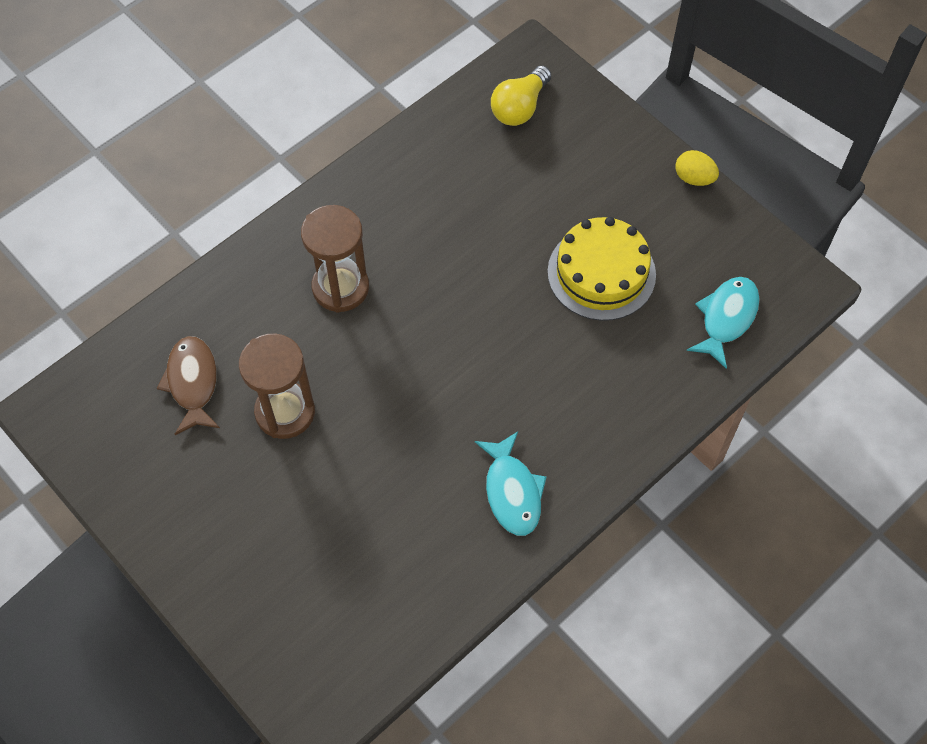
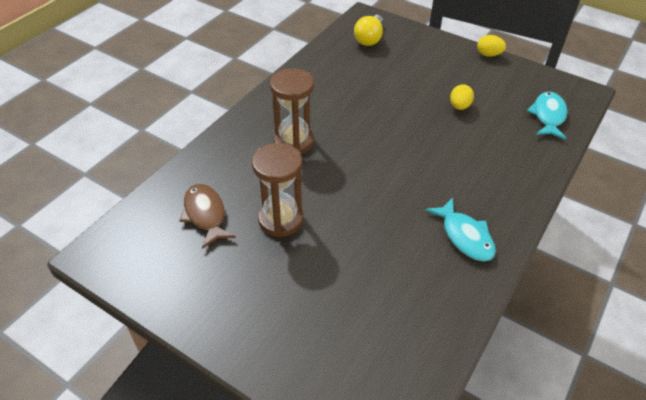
camera: 15 degrees left, 15 degrees down
yellow cake [548,217,656,321] -> yellow egg [450,84,474,110]

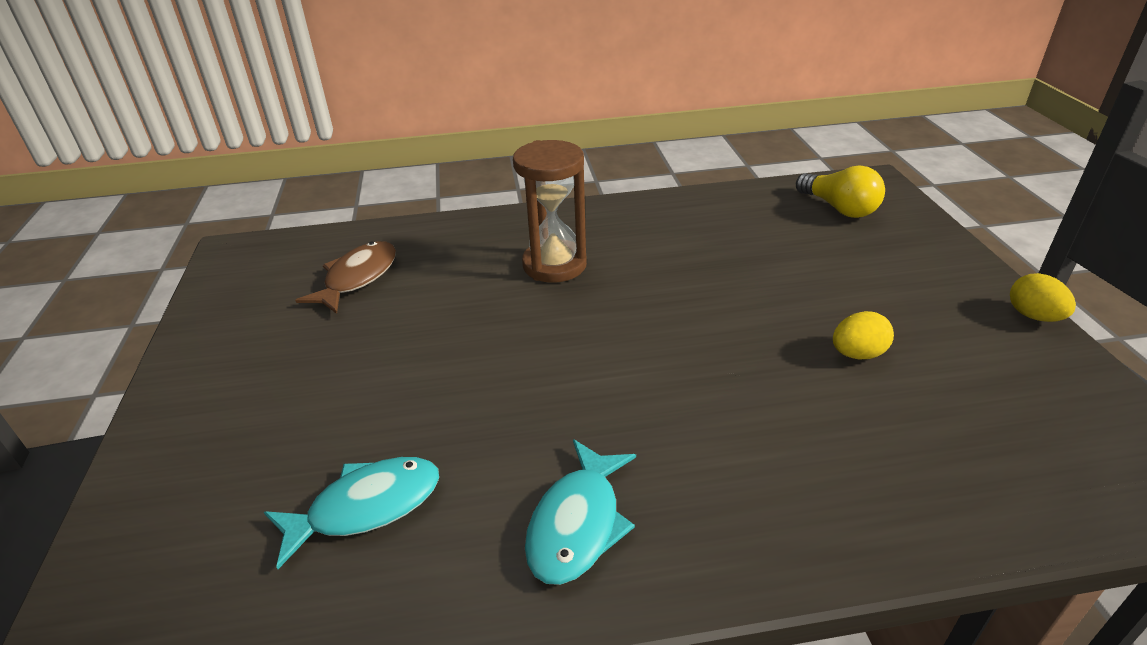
camera: 50 degrees right, 10 degrees down
brown hourglass [252,143,304,237] -> none
yellow light bulb [354,15,383,46] -> yellow light bulb turned 105 degrees counterclockwise [796,165,885,218]
turquoise fish [527,92,567,140] -> turquoise fish moved to [264,457,439,569]

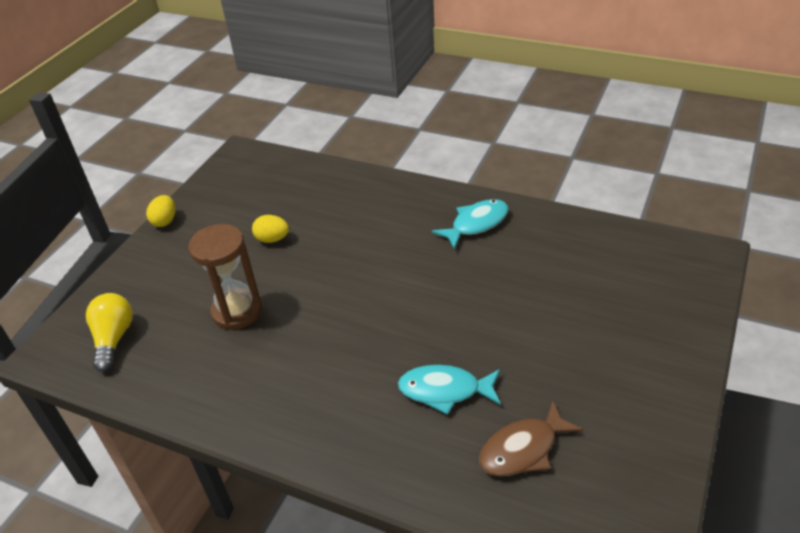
camera: 145 degrees left, 5 degrees up
turquoise fish [264,457,439,569] -> turquoise fish moved to [398,365,501,415]
brown hourglass [513,140,587,283] -> brown hourglass moved to [188,224,262,330]

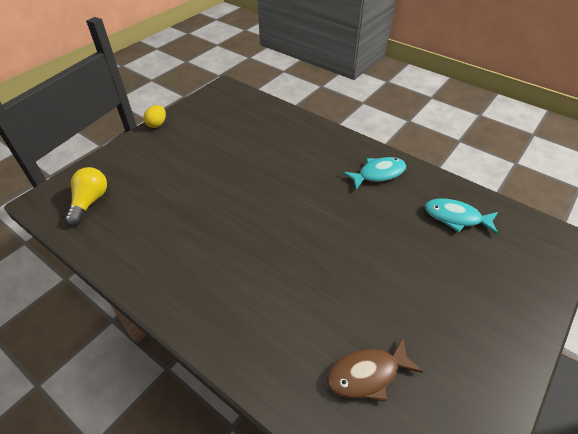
camera: 10 degrees right, 5 degrees up
brown hourglass [188,224,262,330] -> none
yellow egg [252,215,289,243] -> none
turquoise fish [398,365,501,415] -> turquoise fish moved to [425,199,498,235]

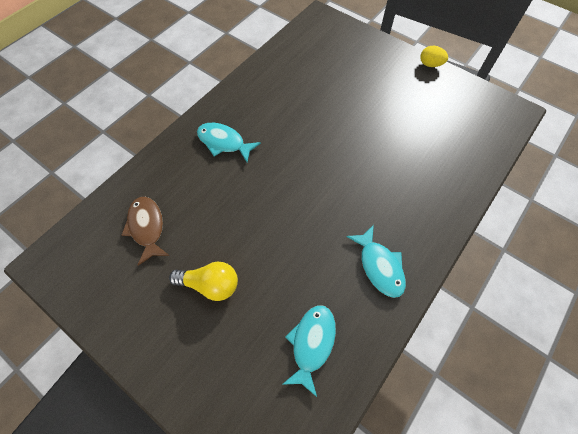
camera: 90 degrees right, 15 degrees up
yellow light bulb [65,167,107,225] -> yellow light bulb moved to [169,262,238,301]
none -> turquoise fish [197,123,261,162]

